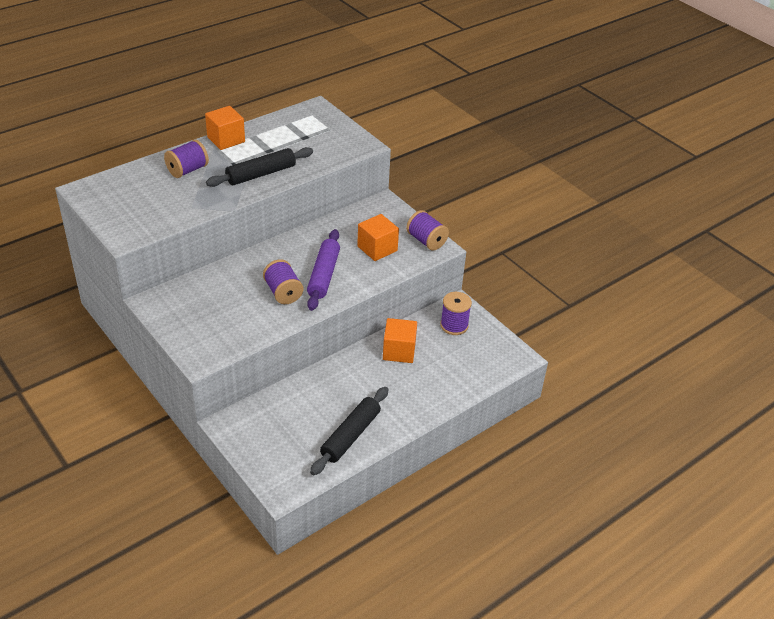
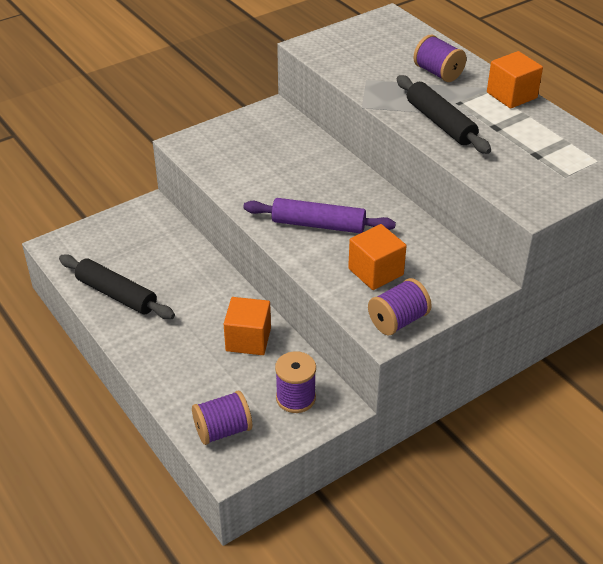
camera: 95 degrees right, 0 degrees up
purple spool [263,259,303,304] -> purple spool moved to [192,391,252,445]

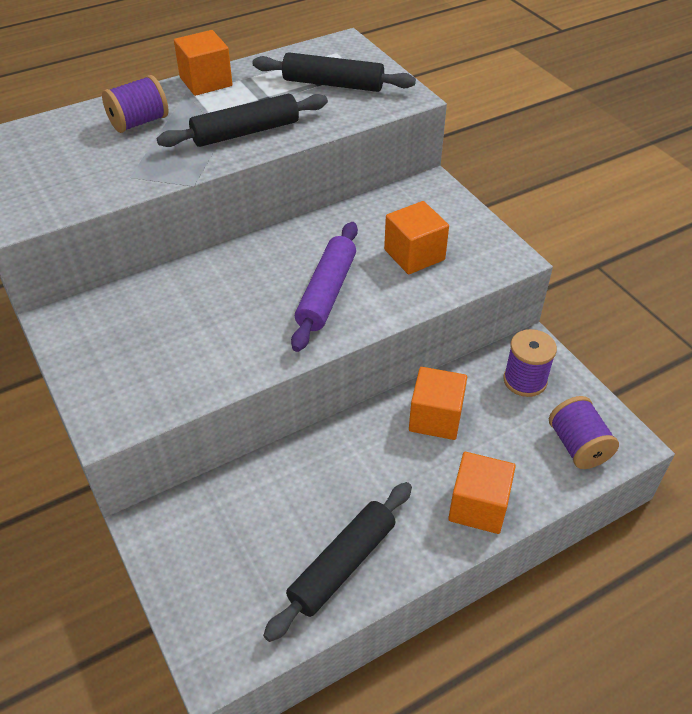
camera: 85 degrees left, 5 degrees up
purple spool [368,278,432,336] -> none
none -> black rolling pin [252,52,416,92]
none -> orange cube [448,452,516,534]

